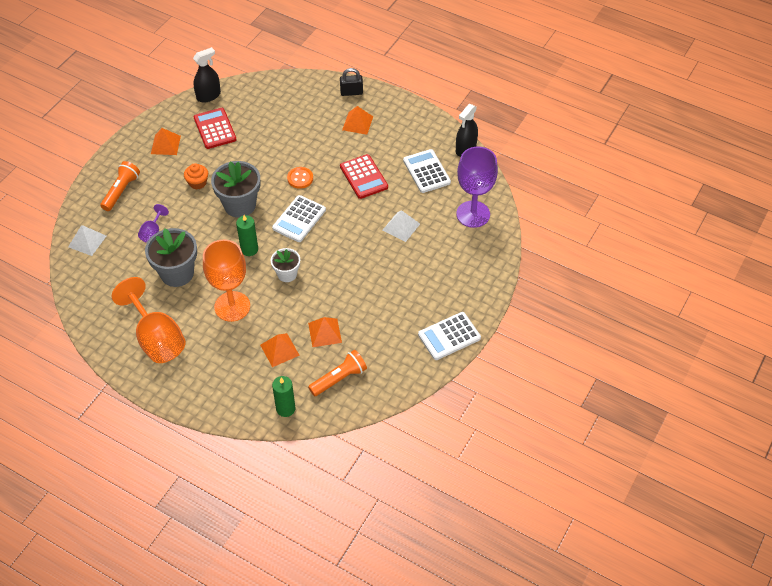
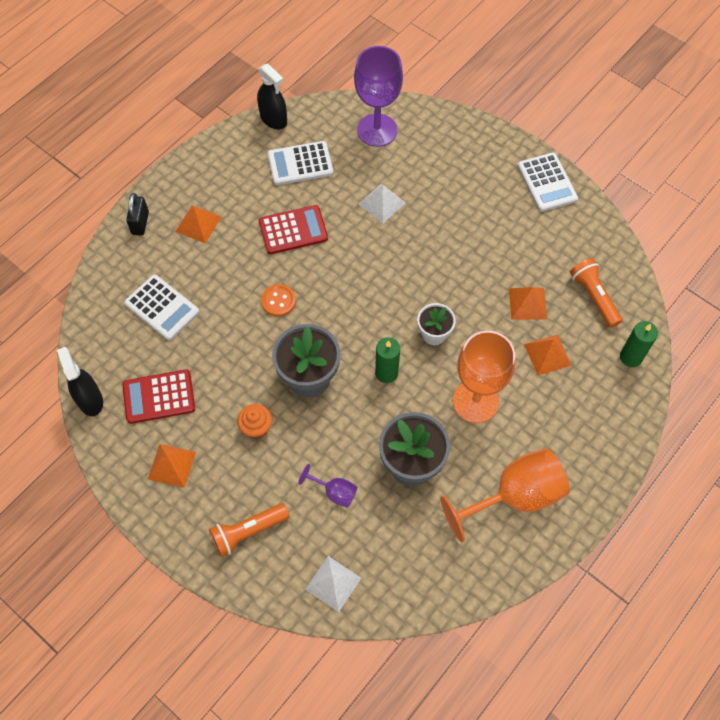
camera: 80 degrees left, 10 degrees up
orange flashlight [100,161,140,211] -> orange flashlight turned 60 degrees counterclockwise [209,503,290,557]
white calculator [272,195,326,242] -> white calculator moved to [124,275,199,341]

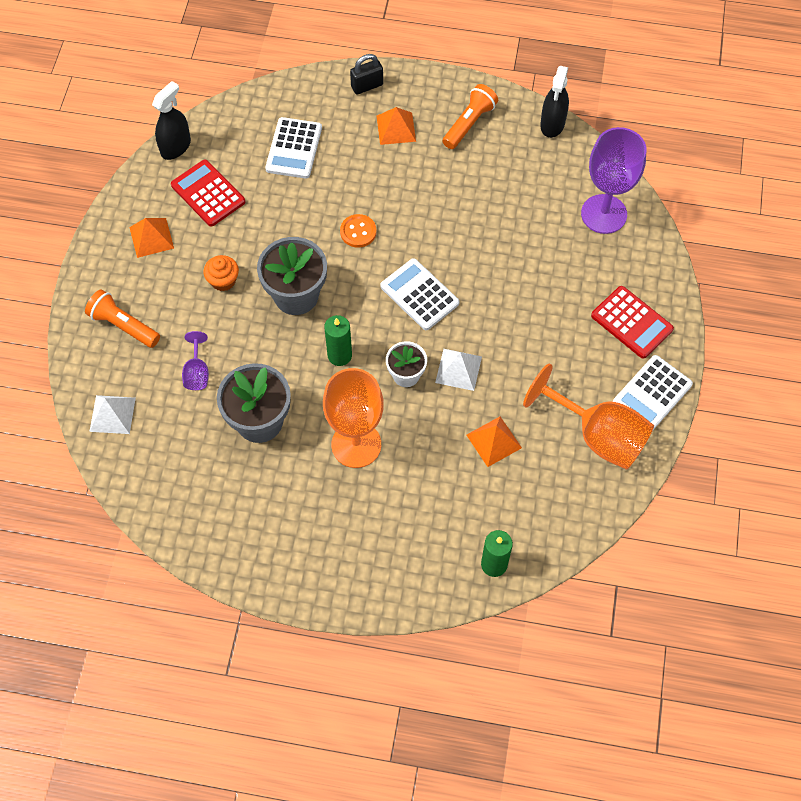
camera: 60 degrees right, 0 degrees up
red calculator [259,205,328,254] -> red calculator moved to [591,286,674,359]
white calculator [268,141,333,185] -> white calculator moved to [380,258,460,330]
white pyramid [359,184,406,223] -> white pyramid moved to [435,349,482,391]
orange goblet [440,448,570,543] -> orange goblet moved to [523,363,654,470]
orange pyramid [524,334,572,376] -> none
orange flashlight [570,258,623,328] -> orange flashlight moved to [443,84,498,149]

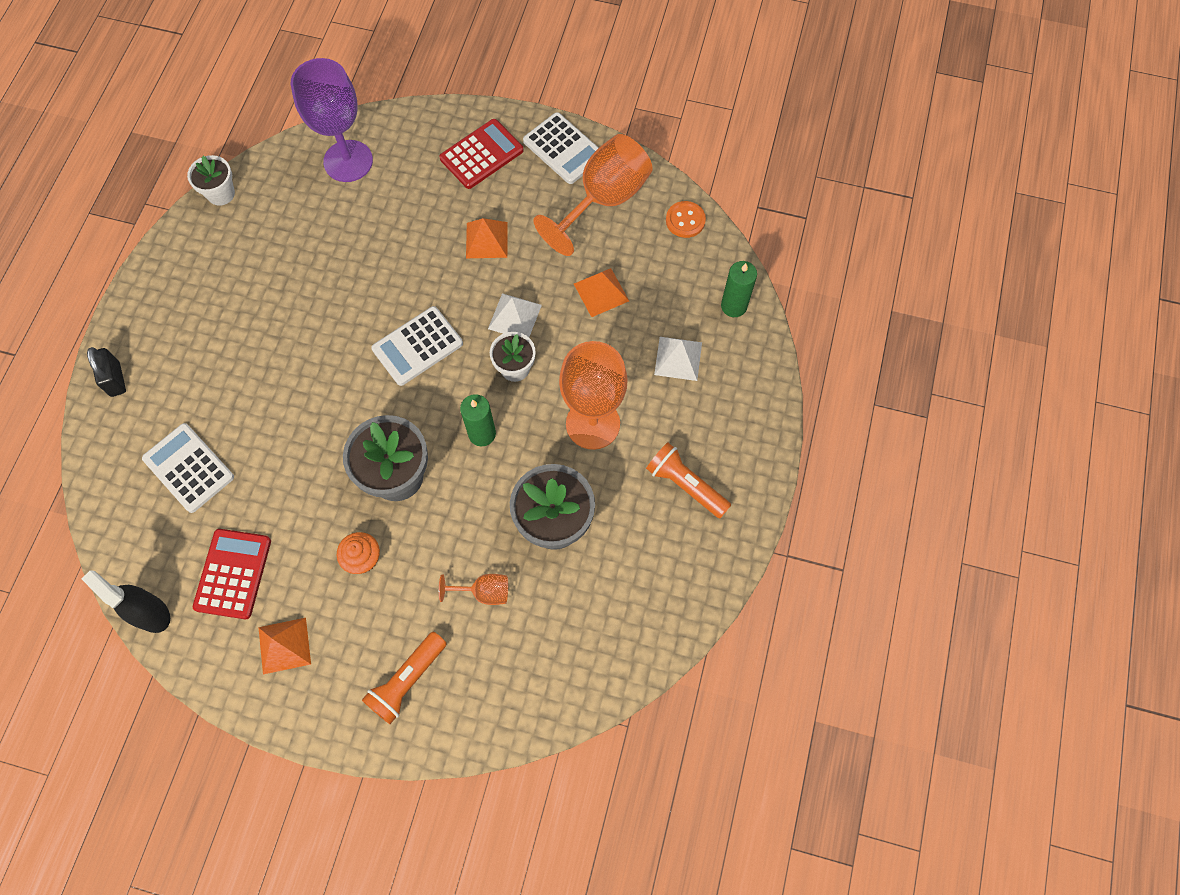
camera: 85 degrees left, 5 degrees up
white pyramid [89,395,136,434] -> white pyramid moved to [654,337,702,381]
red calculator [171,160,245,227] -> red calculator turned 135 degrees clockwise [193,529,271,619]
purple goblet [182,331,209,390] -> orange goblet [439,574,508,605]
white calculator [265,117,322,179] -> white calculator turned 150 degrees counterclockwise [142,423,234,513]
orange button [340,214,377,248] -> orange button moved to [666,201,706,238]
orange pyramid [377,107,416,145] -> orange pyramid moved to [466,218,508,258]
orange flashlight [443,84,498,149] -> orange flashlight moved to [646,442,731,518]
black spray bottle [540,66,569,138] -> white flower pot [187,155,235,206]

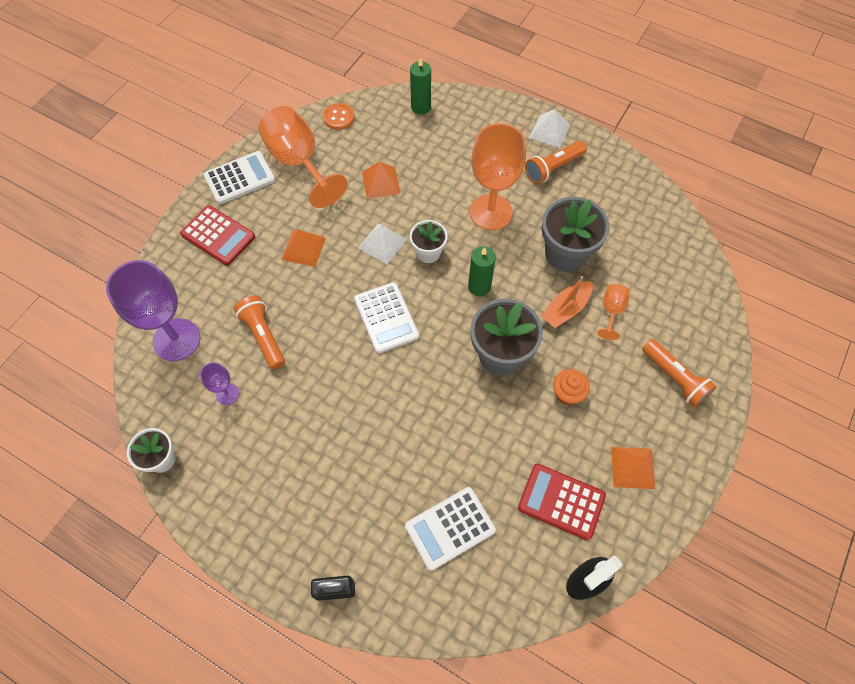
camera: 75 degrees left, 5 degrees down
red calculator [439,119,524,189] -> red calculator turned 150 degrees clockwise [180,205,255,266]
white pyramid [654,337,702,381] -> white pyramid moved to [529,109,570,148]
none -> purple goblet [200,362,239,405]
none -> orange flashlight [234,296,285,369]
none -> orange boat [541,276,593,328]

